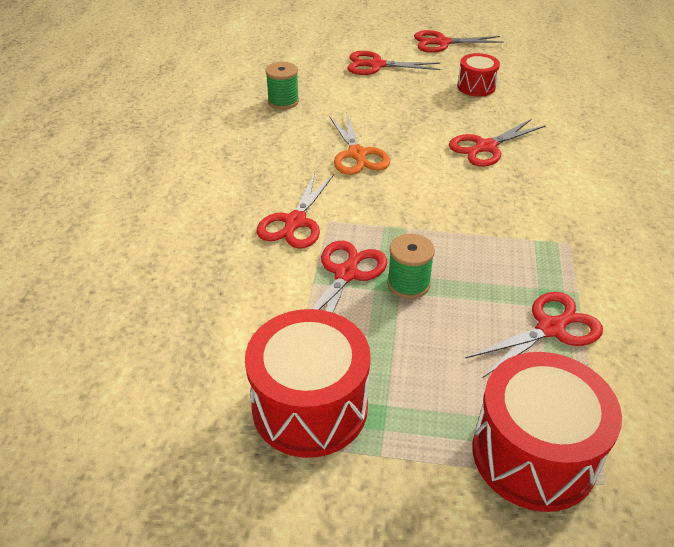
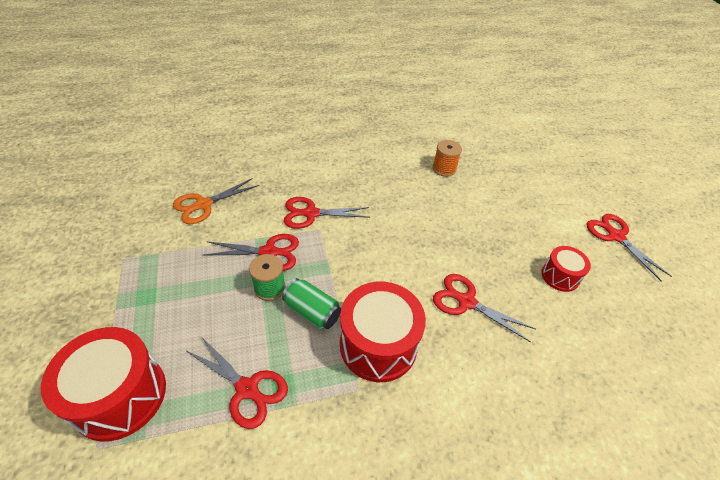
camera: 65 degrees right, 5 degrees up
red drum [245,309,371,458] -> red drum moved to [340,281,426,382]
green spool [265,62,299,109] -> orange spool [433,140,462,177]
orange scissors [329,114,390,175] -> orange scissors moved to [173,178,259,224]
red scissors [347,51,440,75] -> none
none -> green can [282,278,341,329]

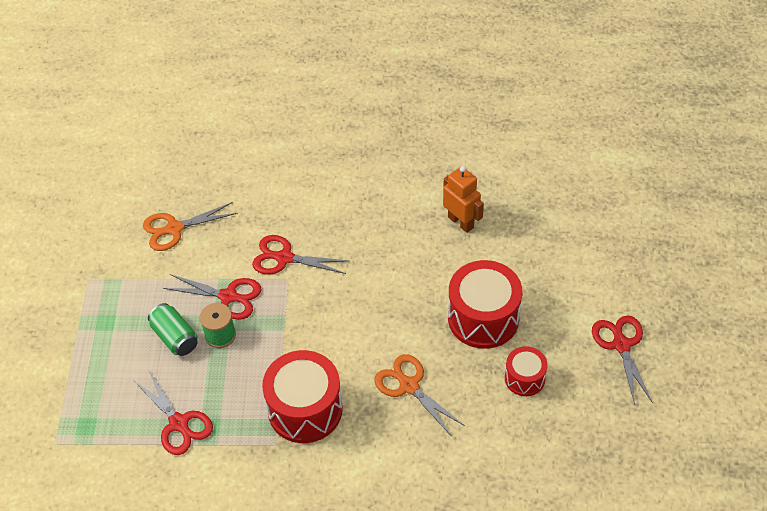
camera: 20 degrees right, 5 degrees up
red drum [41,327,166,442] -> red drum moved to [448,260,522,349]
green can [282,278,341,329] -> green can moved to [148,303,198,356]
orange spool [433,140,462,177] -> orange robot [443,166,484,233]
red scissors [433,274,536,342] -> orange scissors [375,354,465,437]

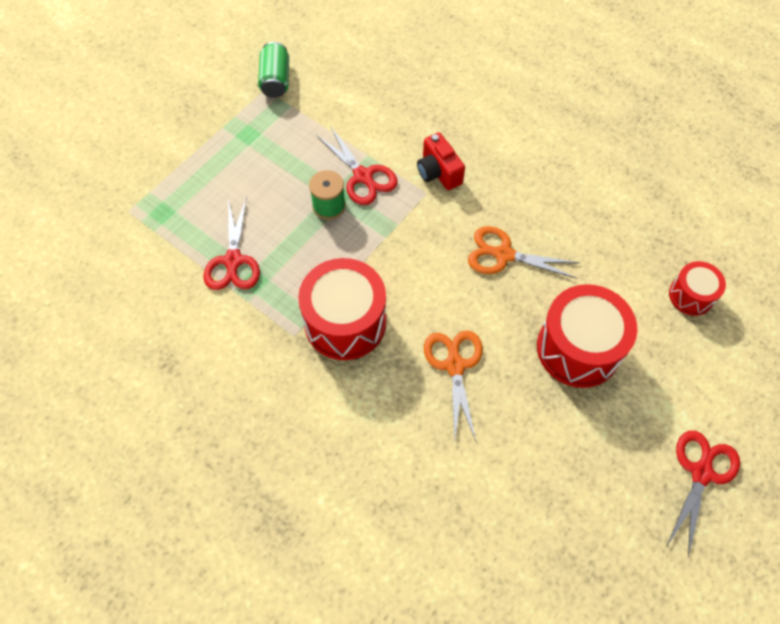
camera: 35 degrees right, 10 degrees up
orange scissors [143,202,238,251] -> orange scissors moved to [468,226,580,279]
green can [148,303,198,356] -> green can moved to [258,42,289,98]
red scissors [252,235,349,274] -> red camera [417,132,465,190]
orange robot [443,166,484,233] -> none
red drum [505,346,548,396] -> red drum moved to [669,261,726,316]

